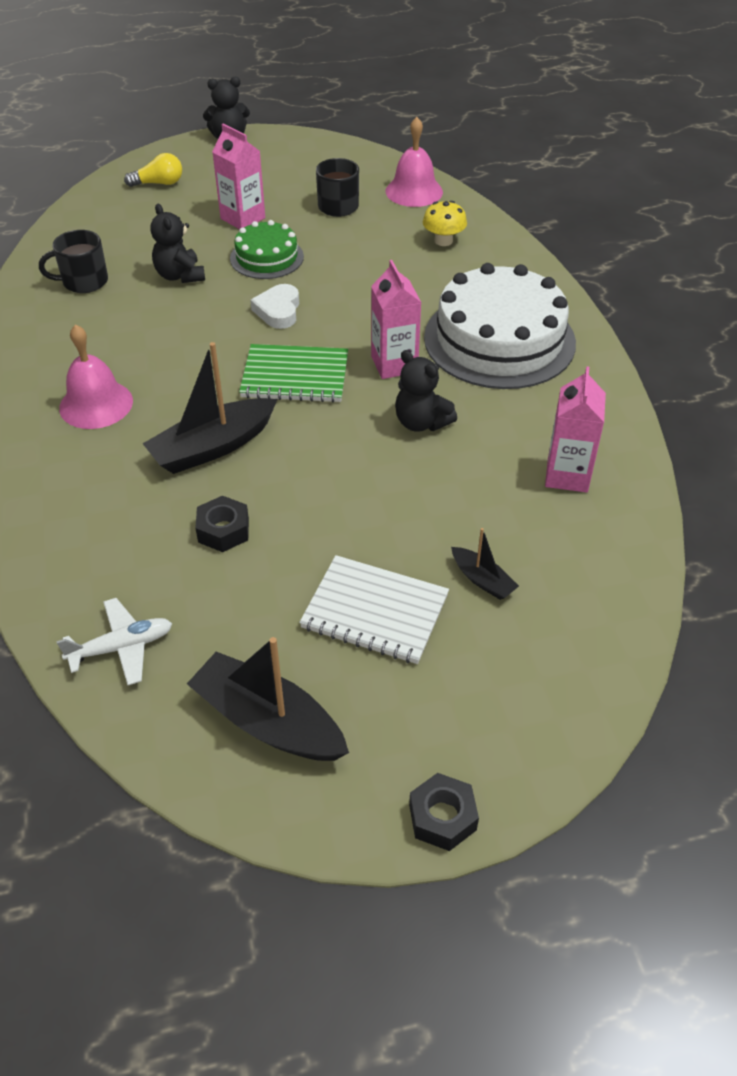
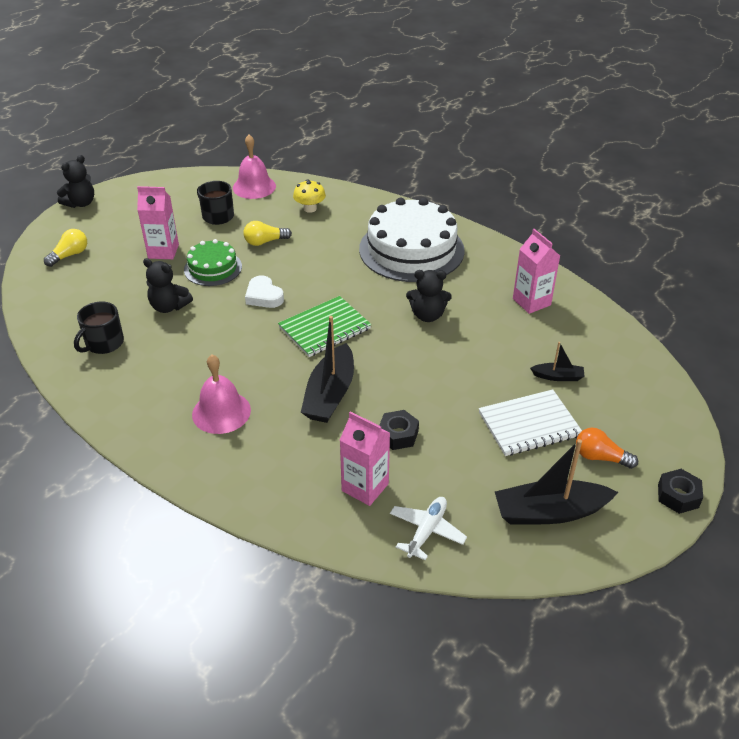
camera: 40 degrees left, 5 degrees down
pink carton [371,260,421,379] -> pink carton moved to [340,411,390,506]
none -> yellow light bulb [243,221,292,246]
none -> orange light bulb [576,428,638,469]

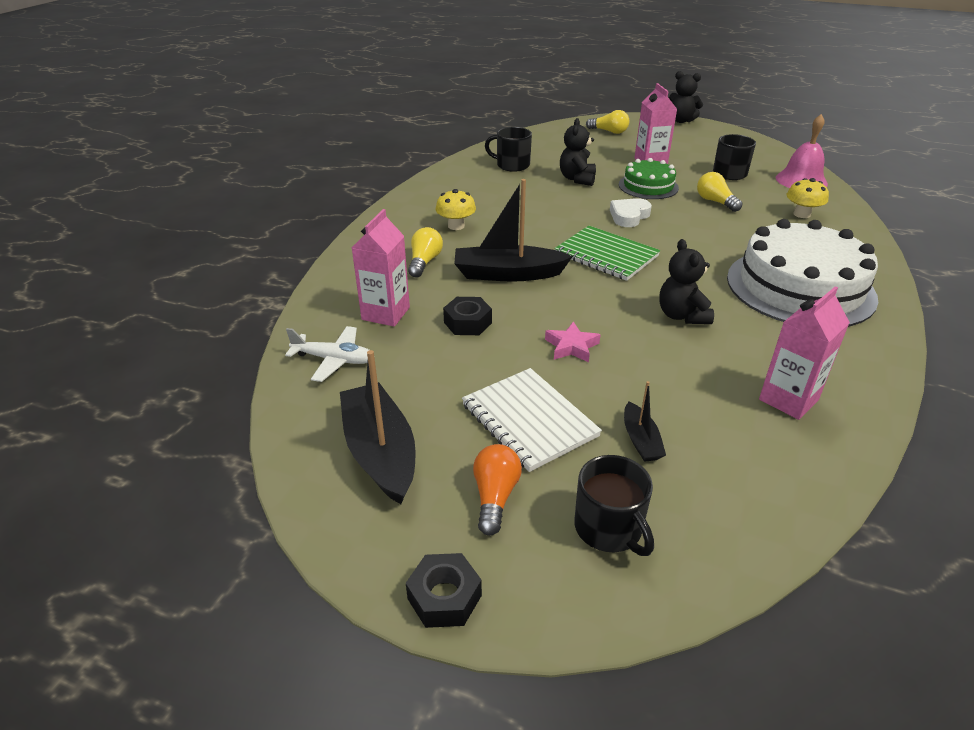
camera: 75 degrees right, 5 degrees down
pink bell [192,355,251,434] -> yellow mushroom [436,189,476,230]
none -> yellow light bulb [408,227,443,278]
none -> pink star [545,321,600,362]
none -> black mug [574,455,654,556]

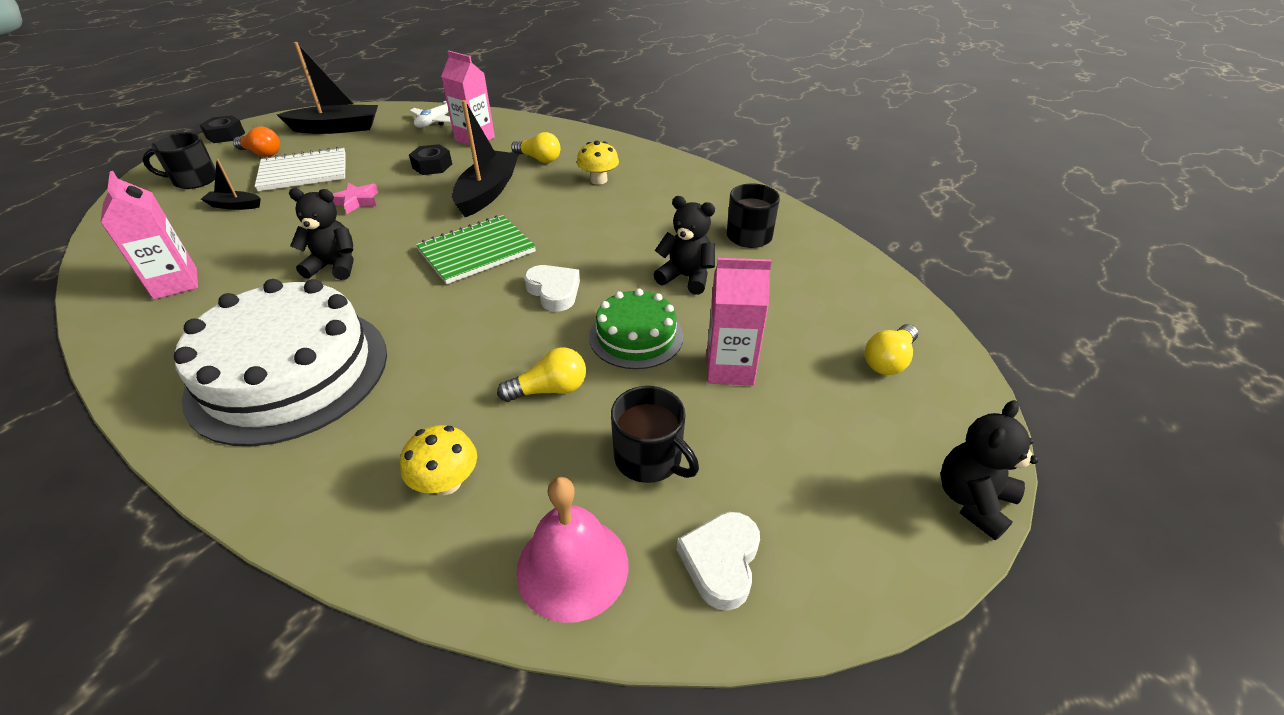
camera: 105 degrees right, 5 degrees up
none -> white heart [677,512,760,611]

